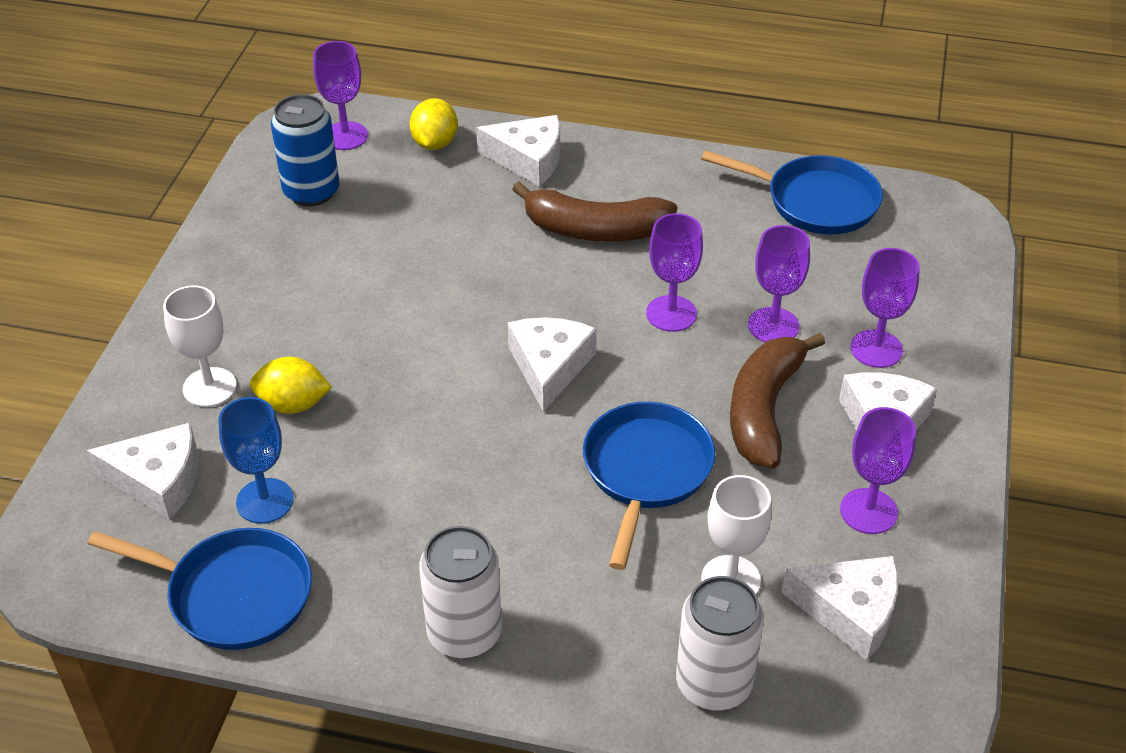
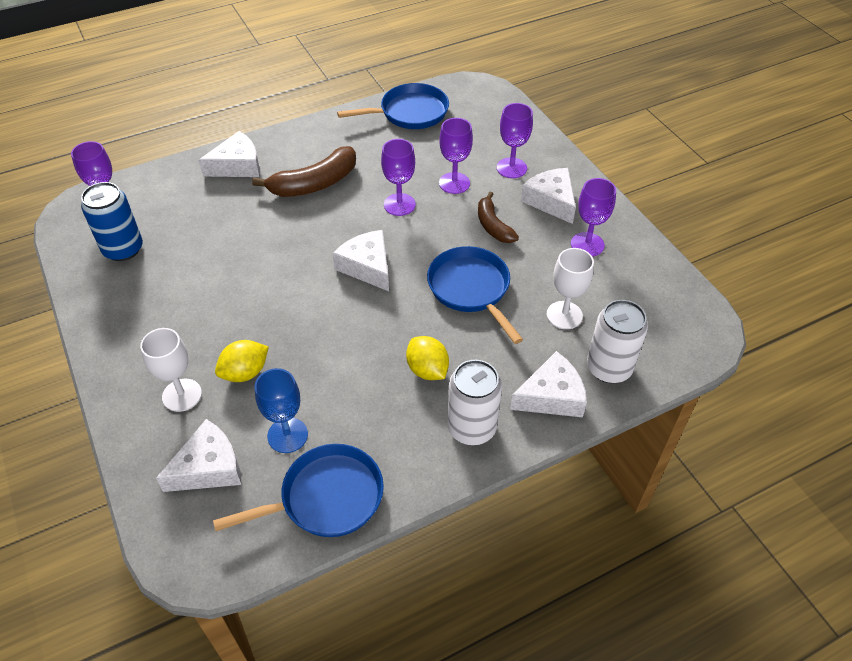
camera: 40 degrees left, 5 degrees up
yellow lemon [410,98,458,150] -> yellow lemon moved to [406,336,449,380]
brown banana [730,333,825,469] -> brown banana [478,192,519,243], size x0.63
white cheese [781,556,898,661] -> white cheese moved to [510,351,587,417]

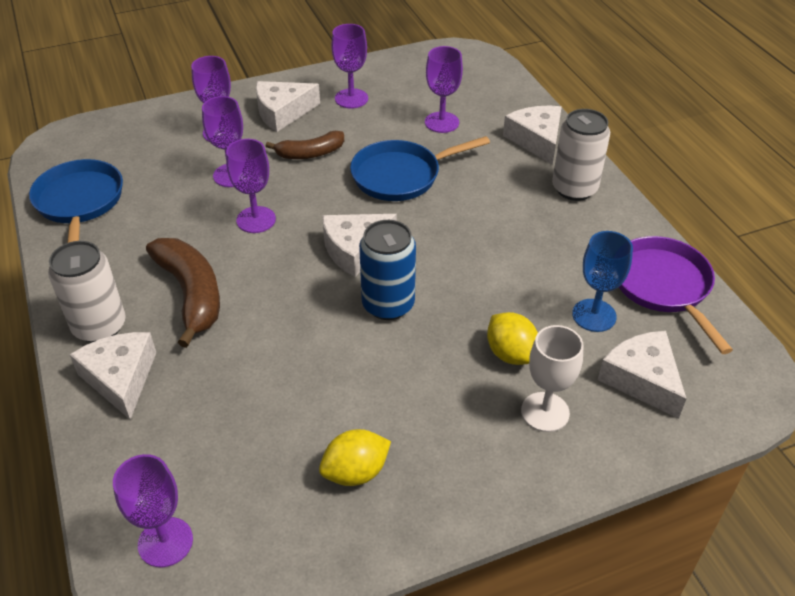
camera: 85 degrees left, 5 degrees down
blue can [81,182,143,261] -> blue can moved to [359,220,416,320]
blue pan [213,444,384,537] -> purple pan [619,236,733,354]
yellow lemon [406,336,449,380] -> yellow lemon moved to [319,429,391,486]
white goblet [546,248,594,329] -> purple goblet [425,46,463,133]
white can [587,300,648,383] -> white can moved to [48,241,126,343]

